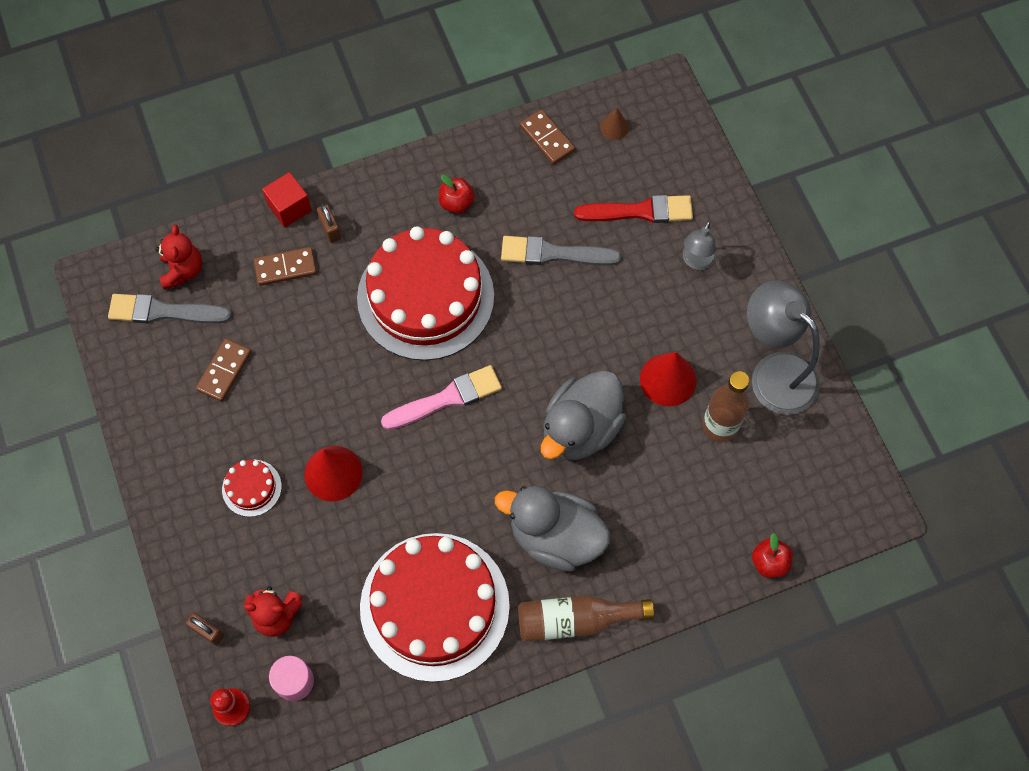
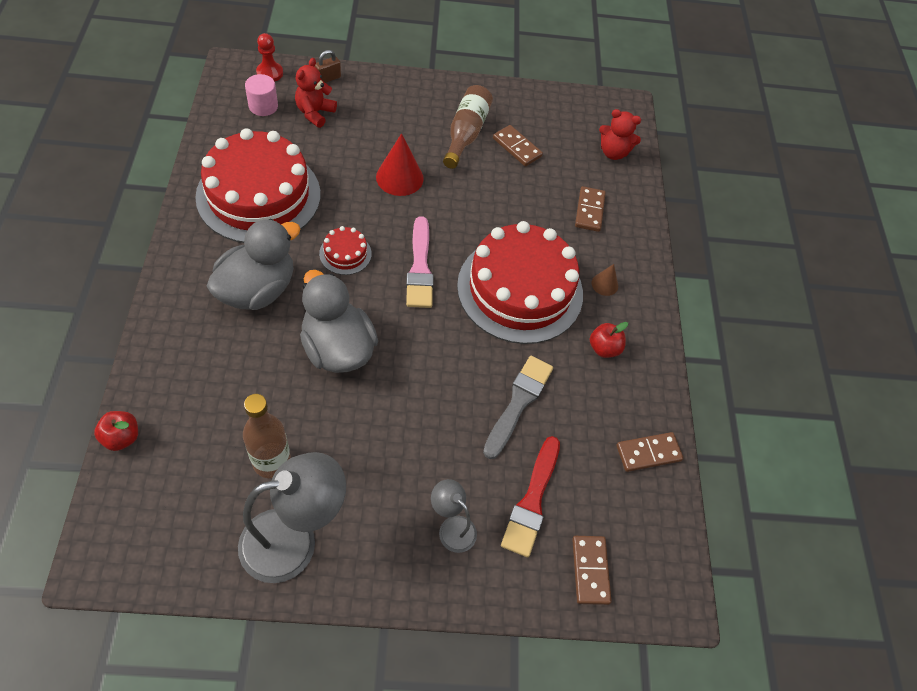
camera: 105 degrees right, 10 degrees down
grey brush [108,294,232,324] -> none
red cake [222,460,282,517] -> red cake moved to [319,226,372,275]
red cube [262,172,312,227] -> none
brown padlock [317,204,341,243] -> none
brown bottle [518,596,654,642] -> brown bottle moved to [443,85,493,169]
brown cone [600,108,629,140] -> brown cone moved to [592,264,618,296]
red cone [640,352,696,406] -> none
none -> brown domino [572,536,611,605]

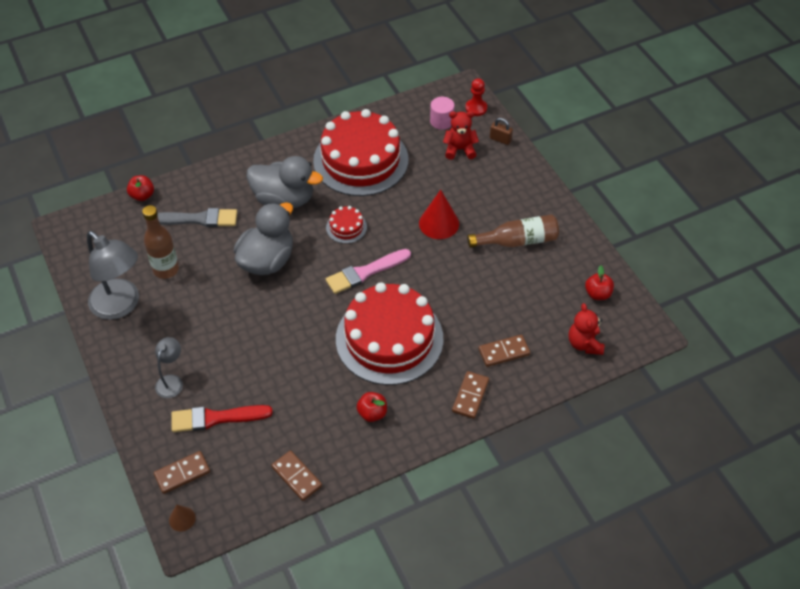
camera: 70 degrees right, 5 degrees down
grey brush [483,356,553,459] -> grey brush moved to [157,208,237,227]
brown domino [493,125,543,166] -> brown domino moved to [452,371,489,419]
brown cone [592,264,618,296] -> brown cone moved to [169,505,196,531]
none -> red apple [585,265,614,300]

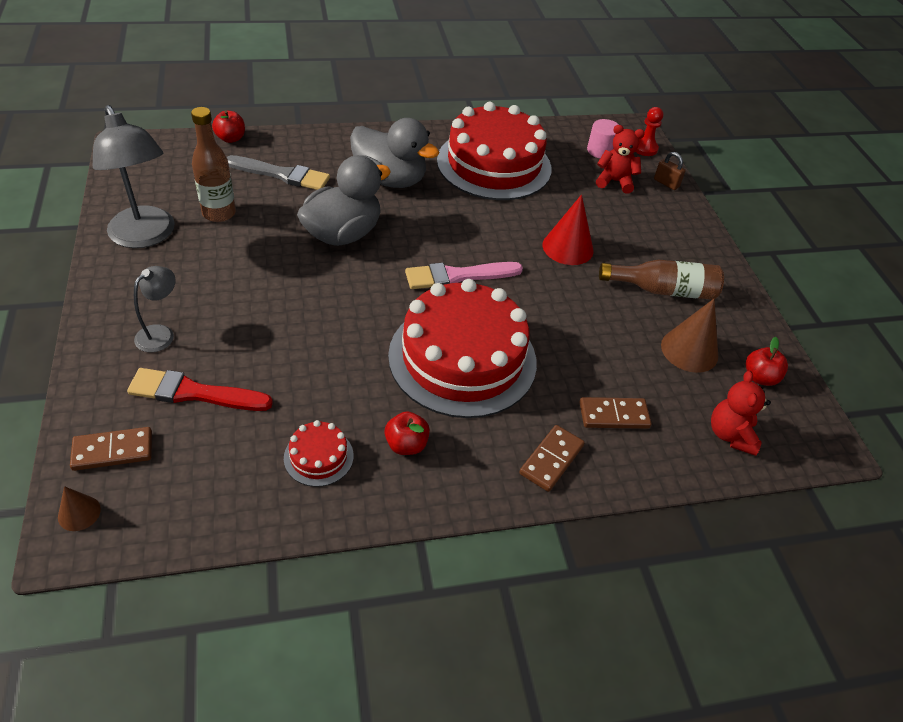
camera: 10 degrees right, 5 degrees down
brown domino [271,451,322,501] -> none
red cake [326,206,367,244] -> red cake moved to [284,420,354,487]
none -> brown cone [661,299,718,373]

